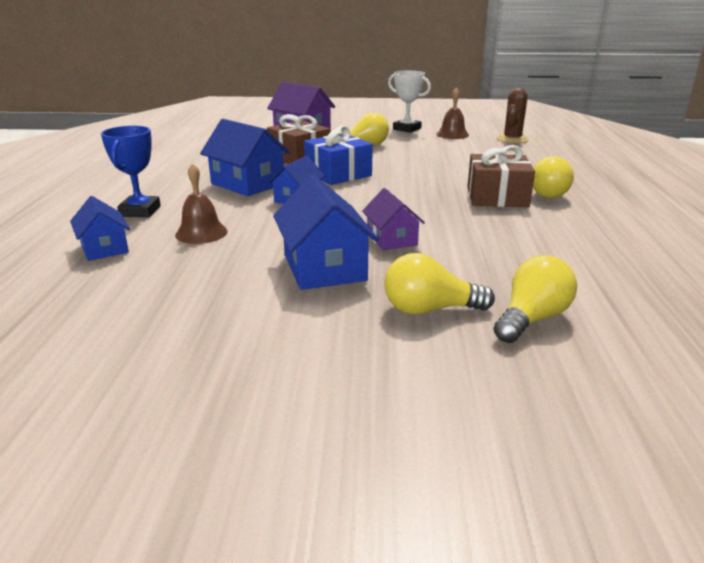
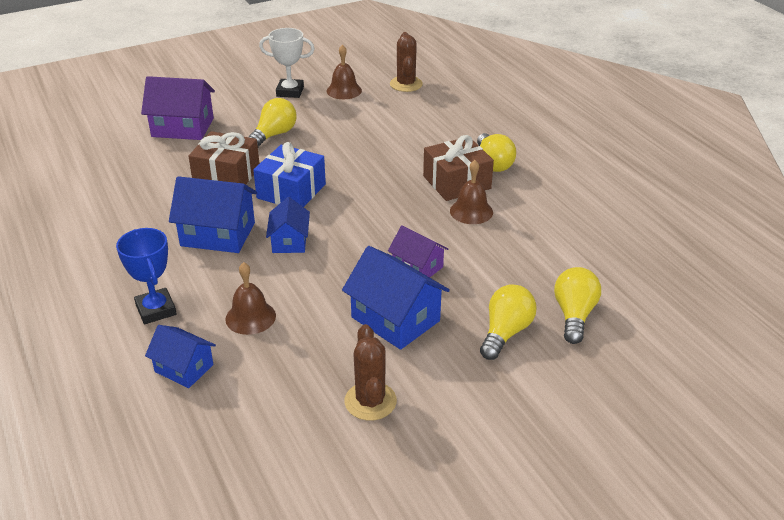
camera: 30 degrees left, 10 degrees up
yellow light bulb [384,253,495,314] -> yellow light bulb turned 150 degrees clockwise [480,284,537,360]
none -> brown cactus [344,324,397,421]
none -> brown bell [450,160,493,224]

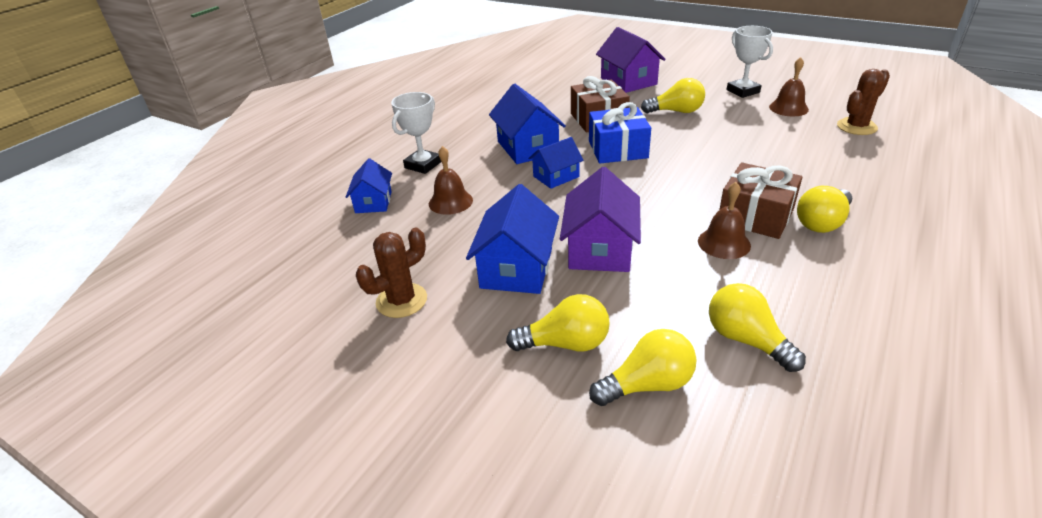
camera: 60 degrees right, 0 degrees up
blue trophy [116,228,177,324] -> white trophy [391,92,441,174]
purple house [388,225,448,277] -> purple house [560,167,641,272], size x1.63
none -> yellow light bulb [709,283,806,372]

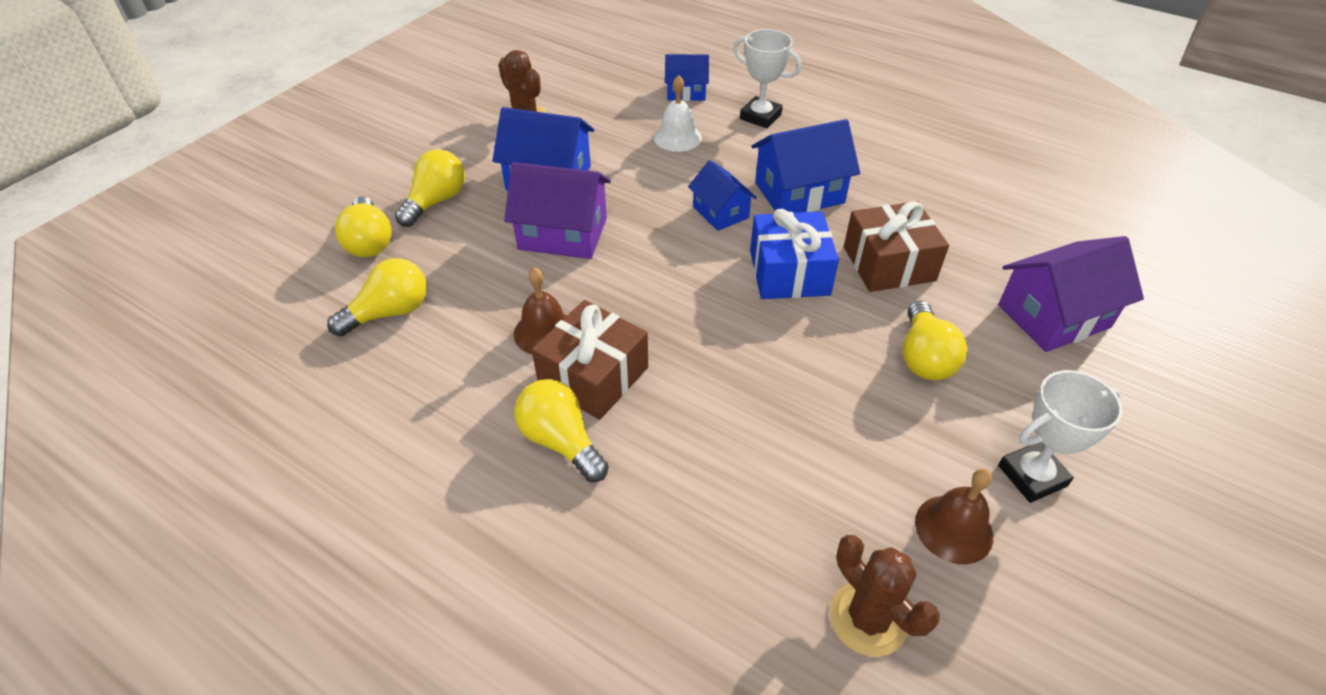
camera: 90 degrees right, 10 degrees up
brown bell [429,146,473,215] -> white bell [654,75,702,152]
yellow light bulb [506,294,610,352] -> yellow light bulb turned 150 degrees counterclockwise [395,149,465,227]

